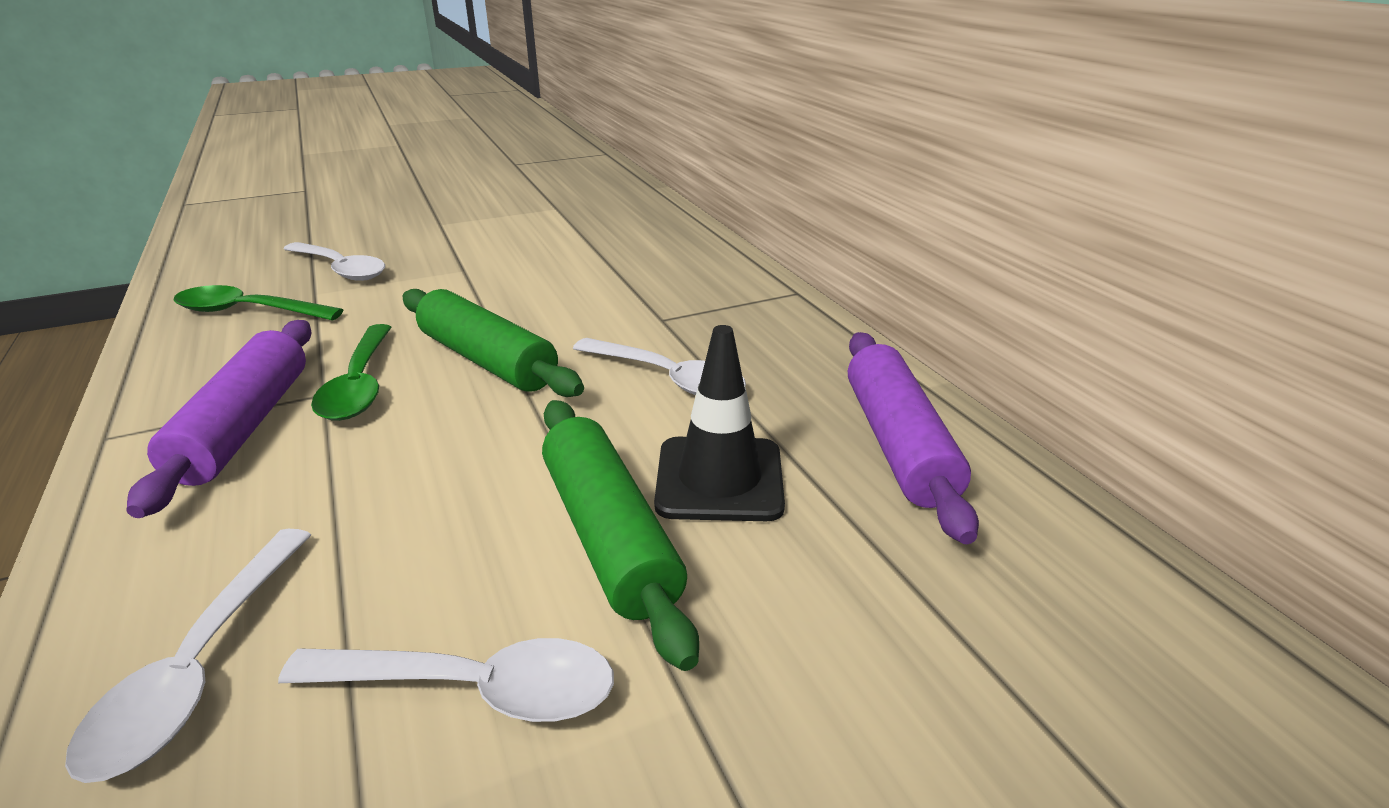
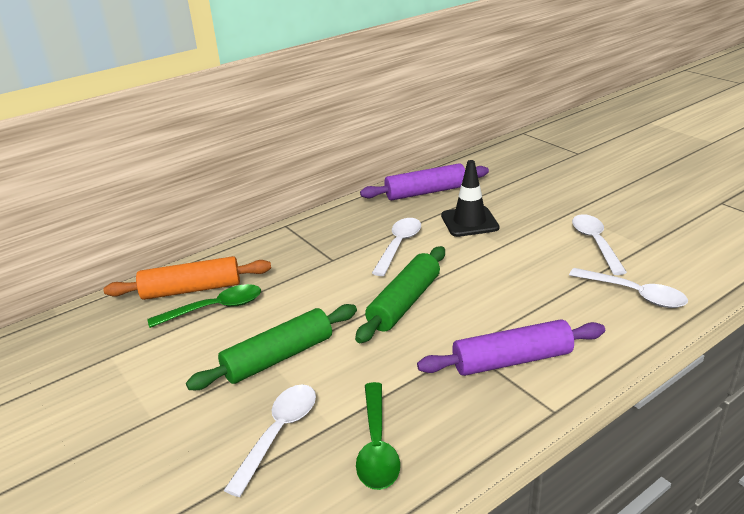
camera: 100 degrees left, 0 degrees up
white spoon [65,529,311,783] -> white spoon turned 45 degrees clockwise [569,268,688,308]
green spoon [311,324,392,421] -> green spoon moved to [147,284,261,328]
green rolling pin [542,400,699,671] -> green rolling pin moved to [186,304,357,390]
none -> orange rolling pin [103,256,271,300]

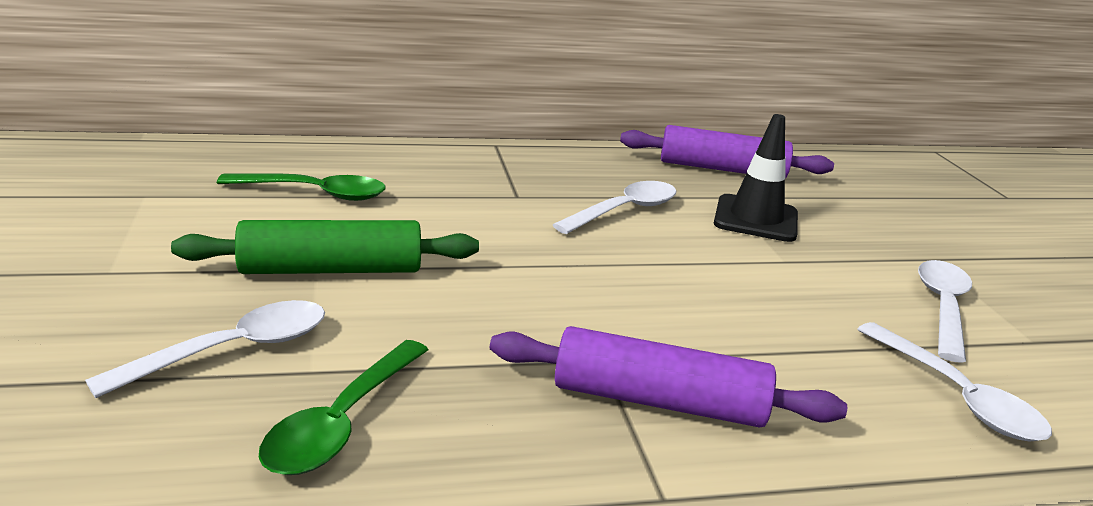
camera: 20 degrees right, 5 degrees down
orange rolling pin [103,256,271,300] -> none
green rolling pin [355,246,445,343] -> none

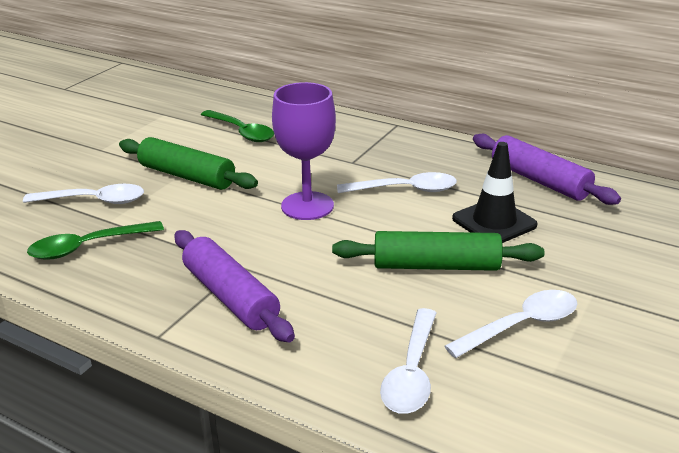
camera: 45 degrees right, 5 degrees up
none -> purple goblet [272,82,336,220]
none -> green rolling pin [332,231,544,271]

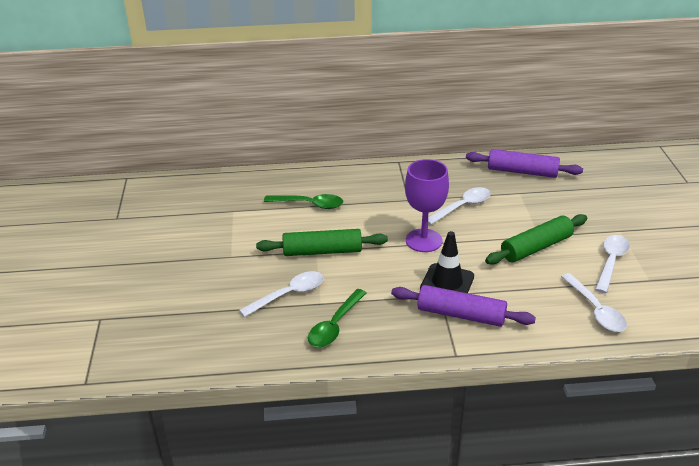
camera: 35 degrees left, 5 degrees up
black traffic cone [452,142,538,243] -> black traffic cone moved to [420,231,474,293]

